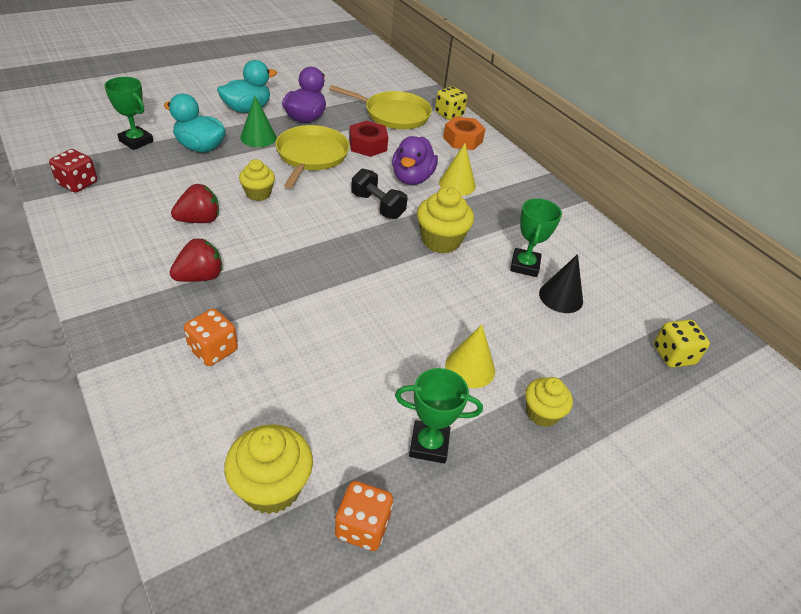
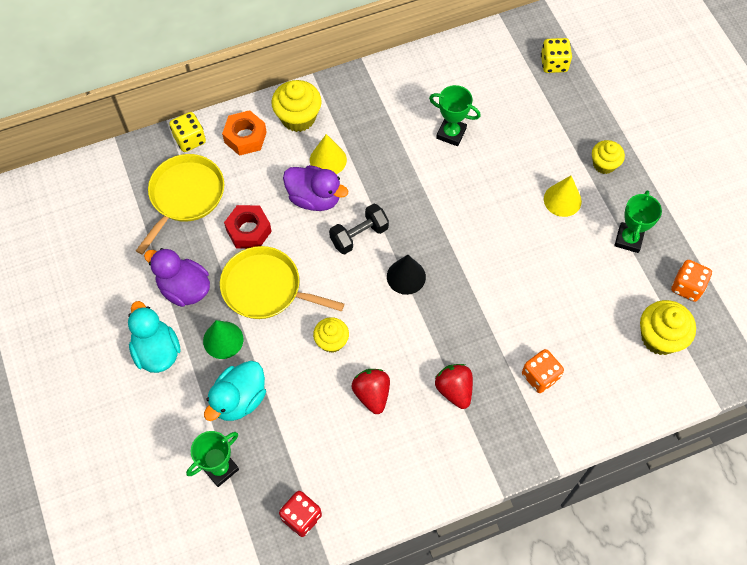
camera: 75 degrees left, 20 degrees up
yellow cupcake [417,187,474,254] -> yellow cupcake moved to [271,80,322,132]
black cone [539,254,583,313] -> black cone moved to [387,255,426,295]

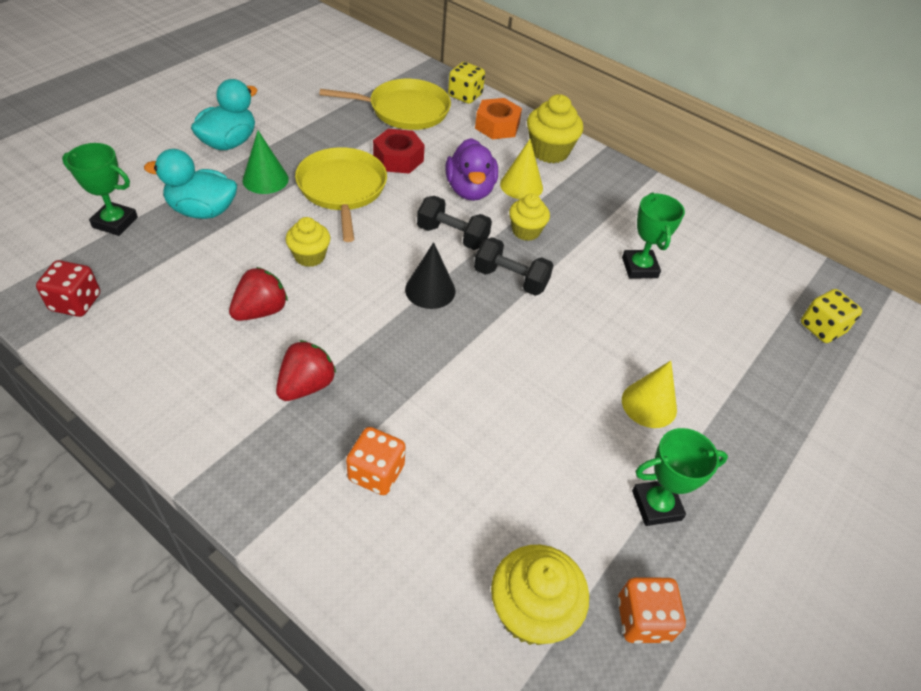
camera: 55 degrees right, 15 degrees down
purple duck [144,248,210,307] -> none
yellow cupcake [592,140,625,174] -> yellow cupcake moved to [509,194,550,241]
none -> black dumbbell [474,237,554,296]

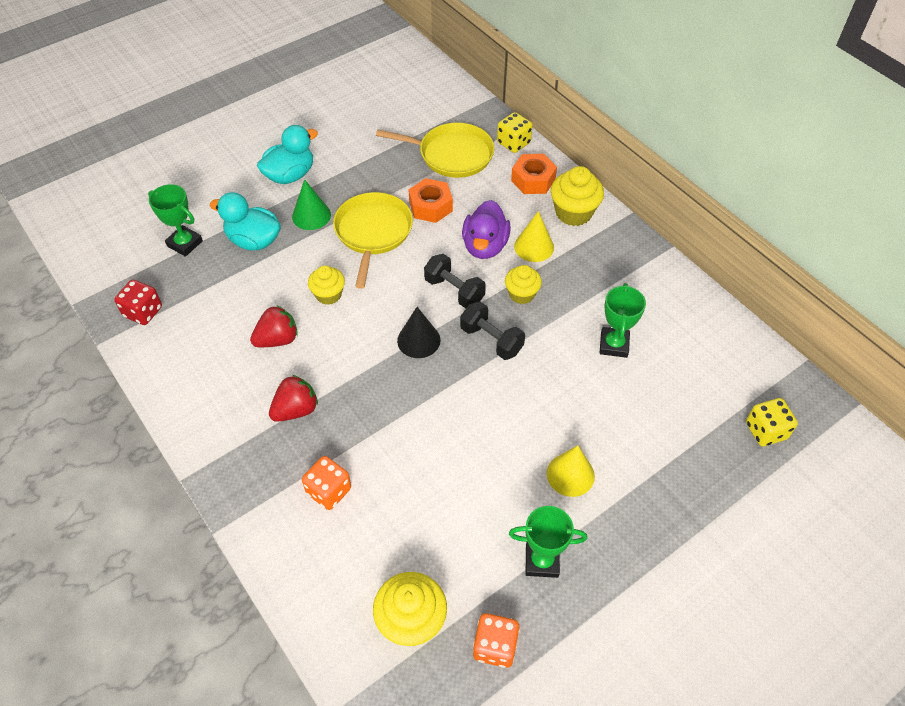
camera: 20 degrees right, 5 degrees up
red nut [373,129,425,174] -> orange nut [408,178,453,223]

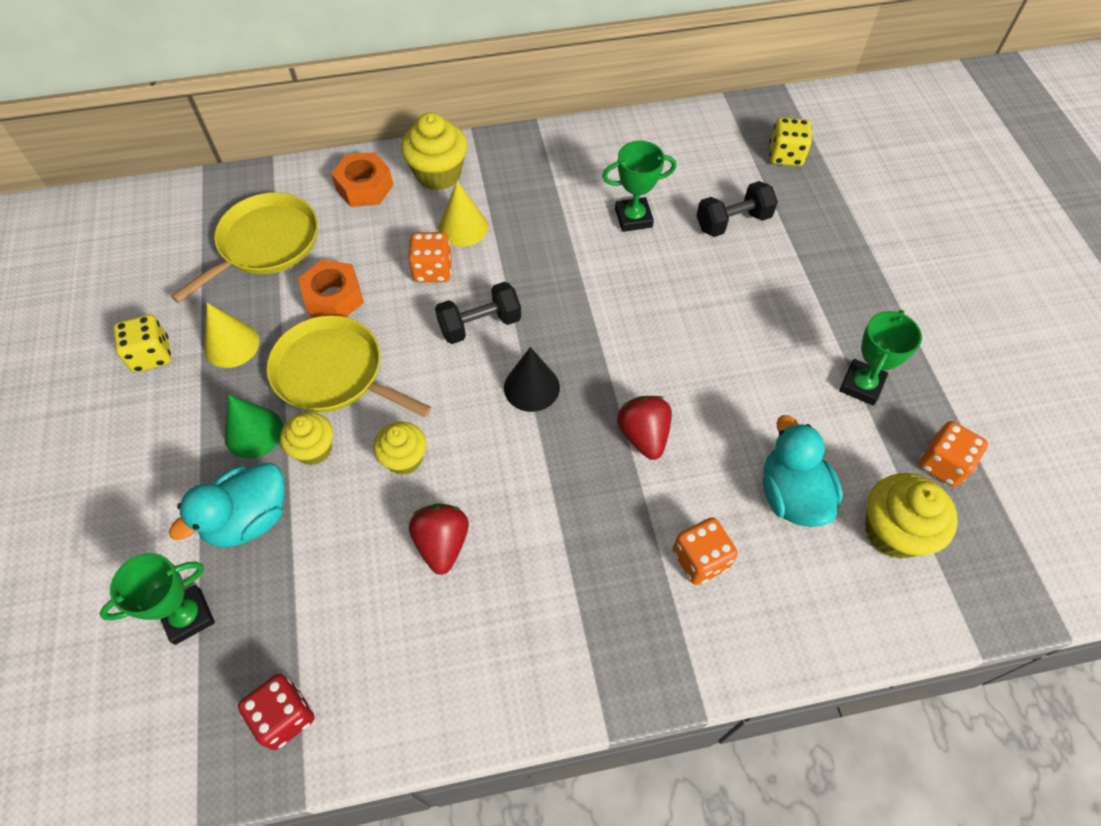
camera: 65 degrees left, 5 degrees up
turquoise duck [257,125,318,184] -> turquoise duck moved to [763,415,843,527]
red strawberry [269,375,318,422] -> red strawberry moved to [617,396,672,460]
black dumbbell [460,302,525,360] -> black dumbbell moved to [696,181,778,237]
purple duck [462,200,511,259] -> orange dice [408,232,452,282]
yellow dice [497,112,533,153] -> yellow dice moved to [113,314,171,373]
yellow cupcake [505,265,542,304] -> yellow cupcake moved to [280,412,333,465]
yellow cone [547,445,595,497] -> yellow cone moved to [204,303,260,368]
green trophy [600,283,646,358] -> green trophy turned 45 degrees counterclockwise [602,141,676,232]

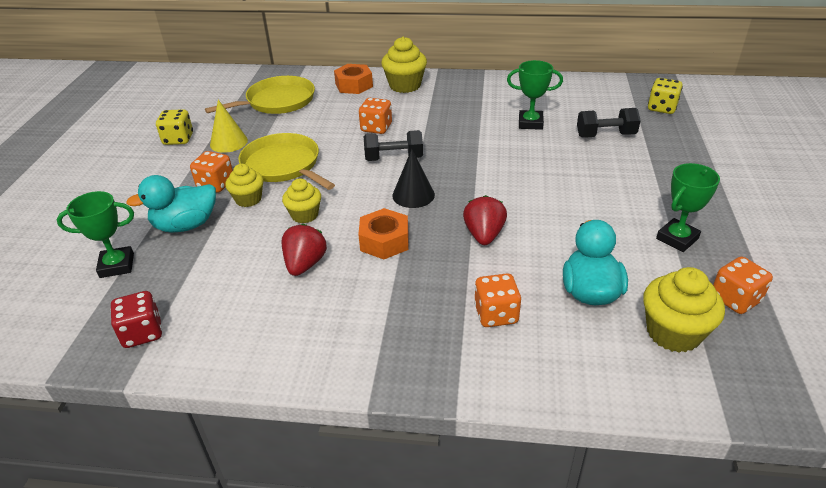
camera: 20 degrees right, 20 degrees down
green cone [225,395,283,459] -> orange dice [190,151,233,193]
orange nut [298,259,364,317] -> orange nut moved to [358,208,408,259]
yellow cone [439,181,488,247] -> none

